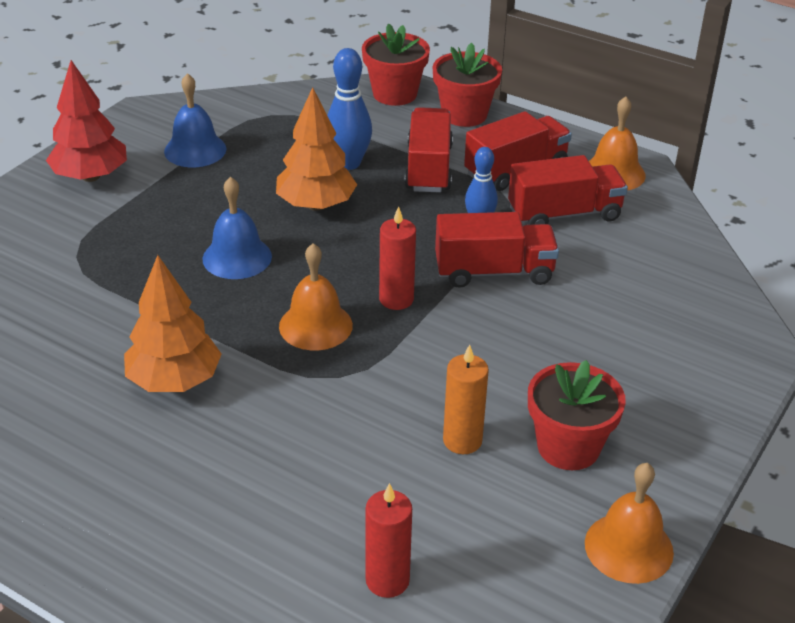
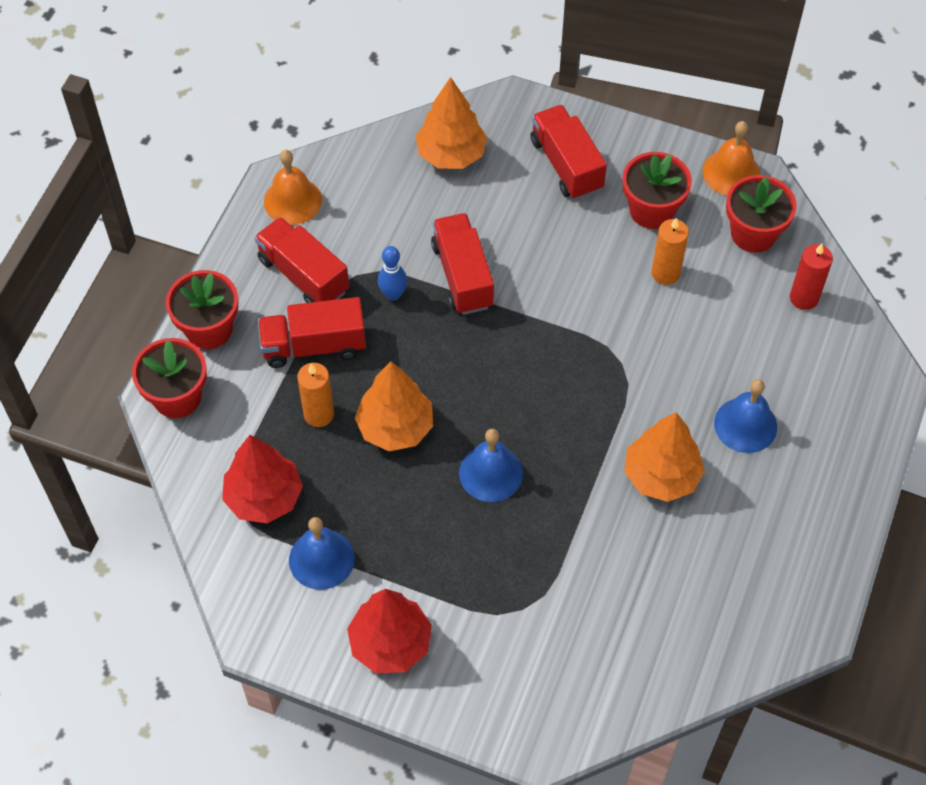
camera: 100 degrees left, 20 degrees up
orange bell [279,243,353,350] -> none
blue bowling pin [327,48,372,170] -> orange candle [297,363,334,427]
red candle [379,206,416,310] -> none
red truck [508,155,628,225] -> red truck moved to [530,105,607,200]
none -> red tree [222,435,303,523]
none -> orange tree [416,77,487,169]
none -> blue bell [714,379,777,453]
none -> red flower pot [726,175,797,253]

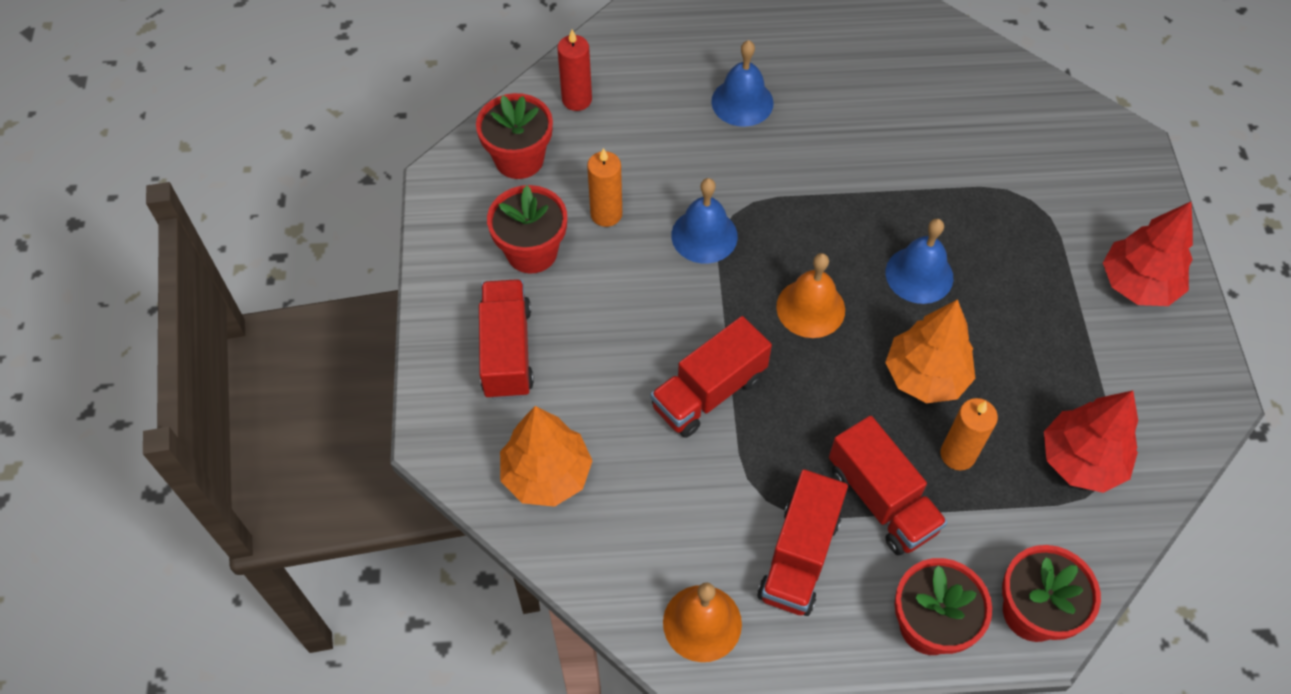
camera: 115 degrees left, 0 degrees up
blue bell [289,517,355,590] -> blue bell moved to [671,178,738,264]
blue bowling pin [378,246,407,301] -> none
red truck [530,105,607,200] -> red truck turned 135 degrees clockwise [479,279,534,400]
orange tree [625,412,705,502] -> none
orange bell [703,121,760,195] -> orange bell moved to [776,253,845,338]

